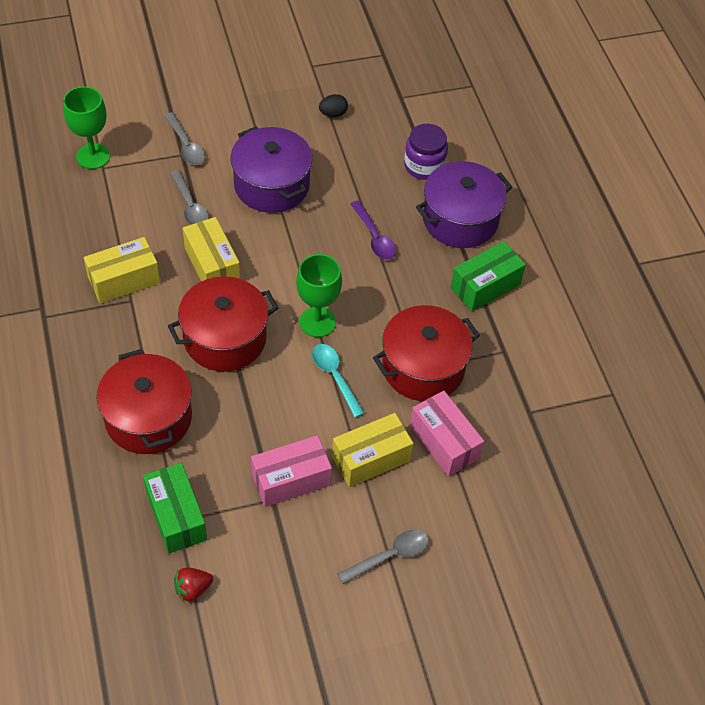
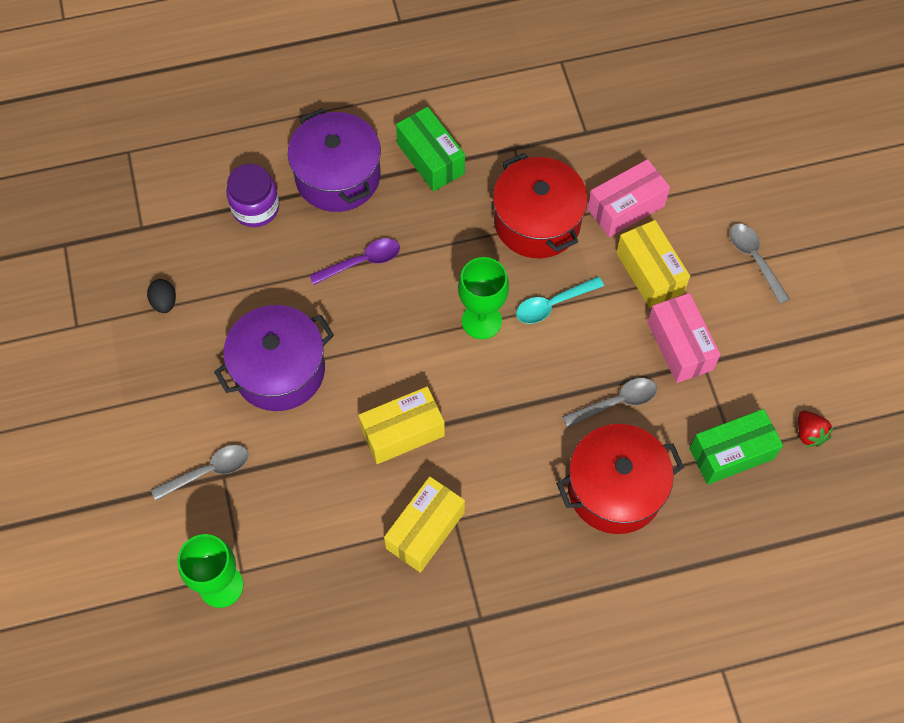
camera: 85 degrees left, 10 degrees up
yellow box [84,237,160,304] -> yellow box turned 60 degrees clockwise [384,477,465,573]
red pot [168,276,278,372] -> none
grey spoon [170,170,209,225] -> grey spoon moved to [562,378,657,427]

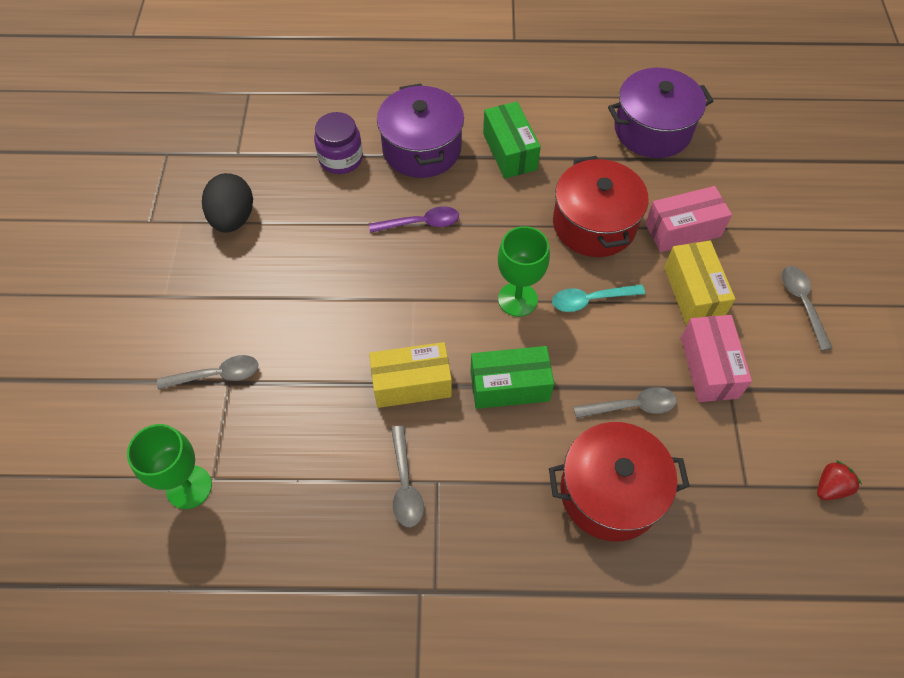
camera: 15 degrees right, 5 degrees down
black egg [147,279,176,313] -> black egg [202,173,253,233], size x1.87
purple pot [214,305,334,411] -> purple pot moved to [608,68,713,158]
yellow box [384,477,465,573] -> grey spoon [391,426,424,527]
green box [689,409,783,485] -> green box moved to [471,346,554,409]
red strawberry [798,411,833,447] -> red strawberry turned 120 degrees counterclockwise [817,460,862,500]

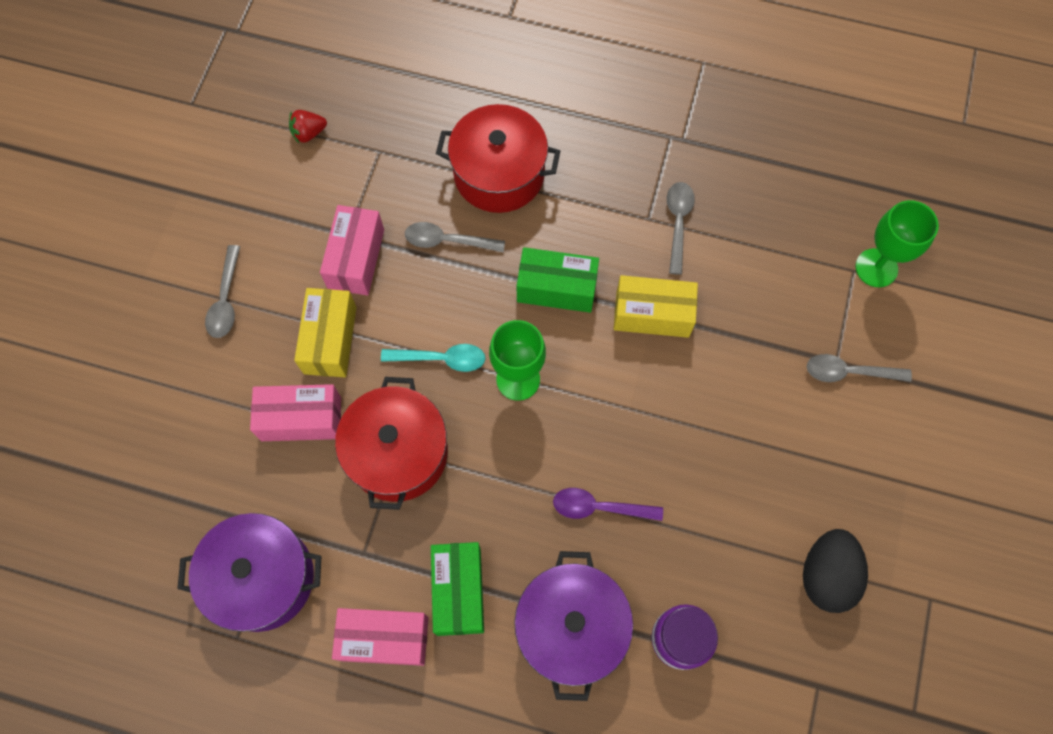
camera: 165 degrees left, 10 degrees up
none -> pink box [332,608,428,666]

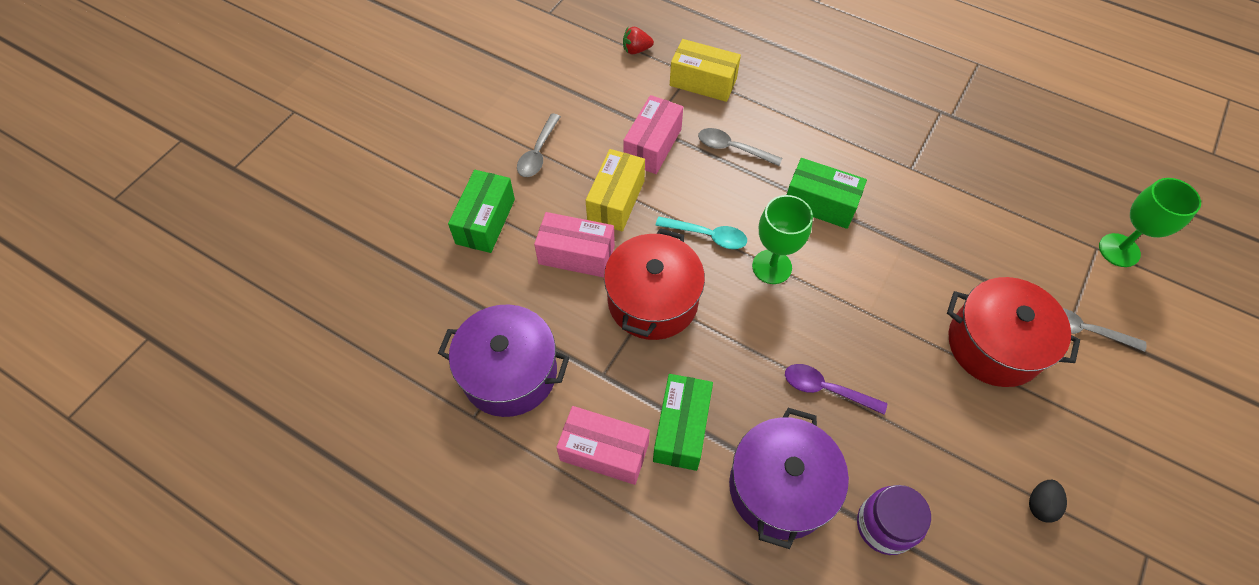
camera: 15 degrees right, 10 degrees down
red pot [436,104,560,213] -> red pot moved to [947,277,1080,387]
yellow box [614,275,698,338] -> yellow box moved to [670,39,741,102]
grey spoon [667,182,695,275] -> none
black egg [803,529,868,613] -> black egg [1029,480,1067,522], size x0.53
none -> green box [448,170,515,253]

